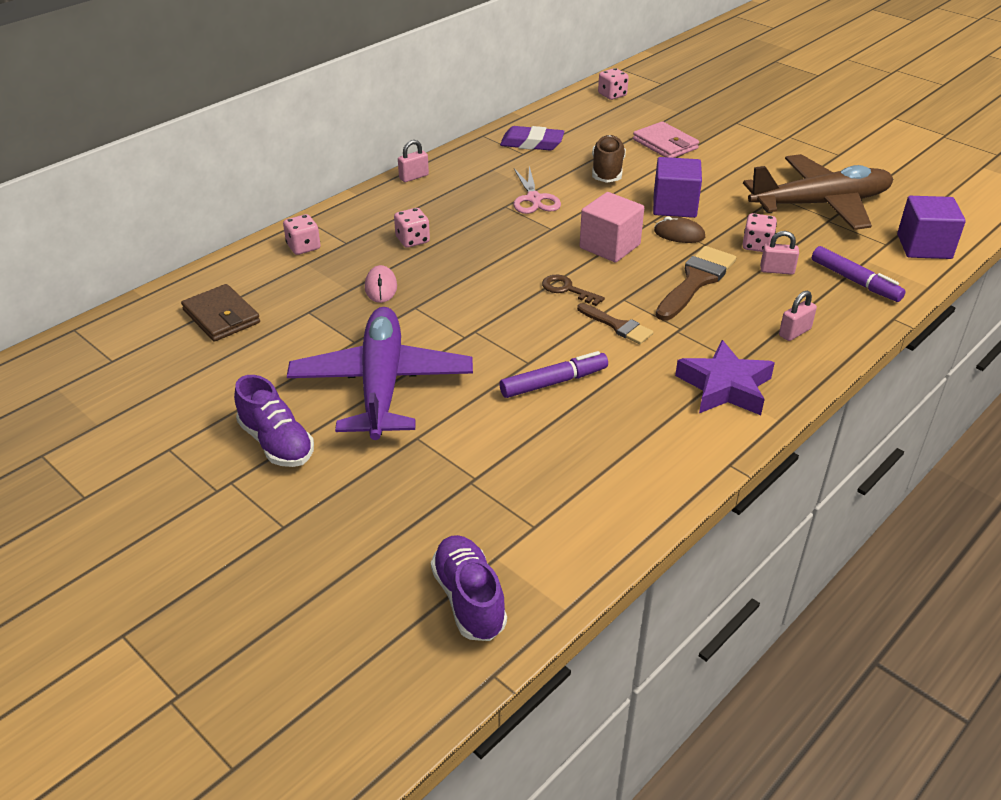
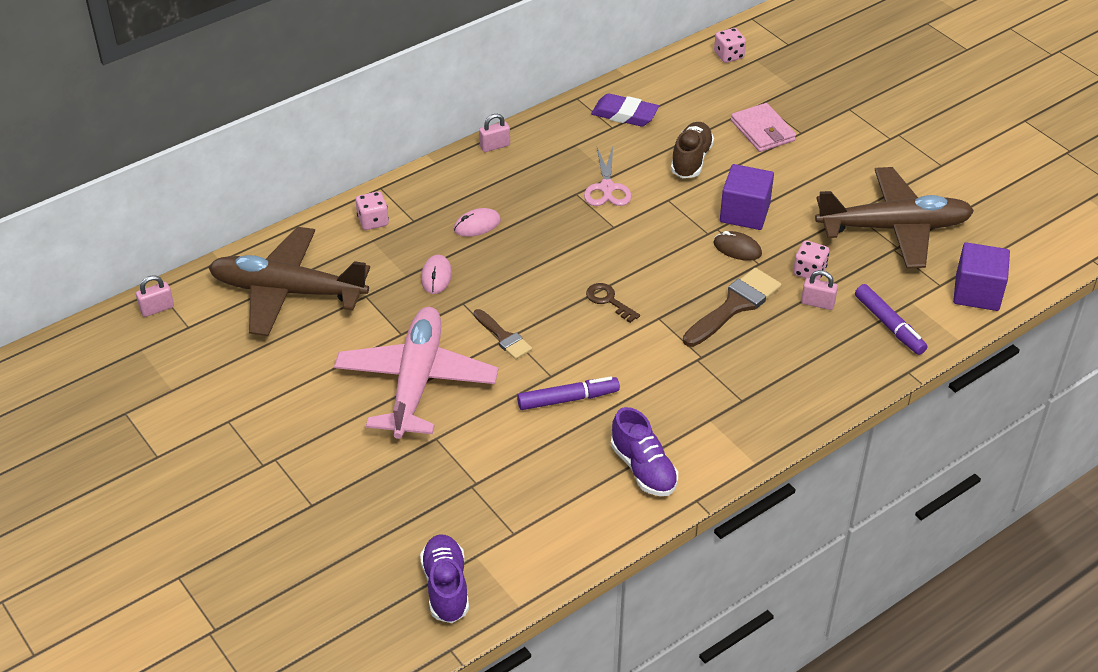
camera: 10 degrees right, 5 degrees up
brown wallet [181,284,260,342] -> brown plane [208,227,370,336]
purple shoe [234,375,314,467] -> purple shoe moved to [611,407,678,496]
purple plane [287,307,473,440] -> pink plane [334,307,498,439]
pink dice [394,208,430,248] -> pink mouse [454,208,501,237]
brown brush [577,303,654,344] -> brown brush moved to [474,309,532,359]
pink cube [579,192,644,263] -> none
purple star [675,340,775,415] -> none
pink padlock [779,291,817,341] -> pink padlock moved to [136,275,174,317]

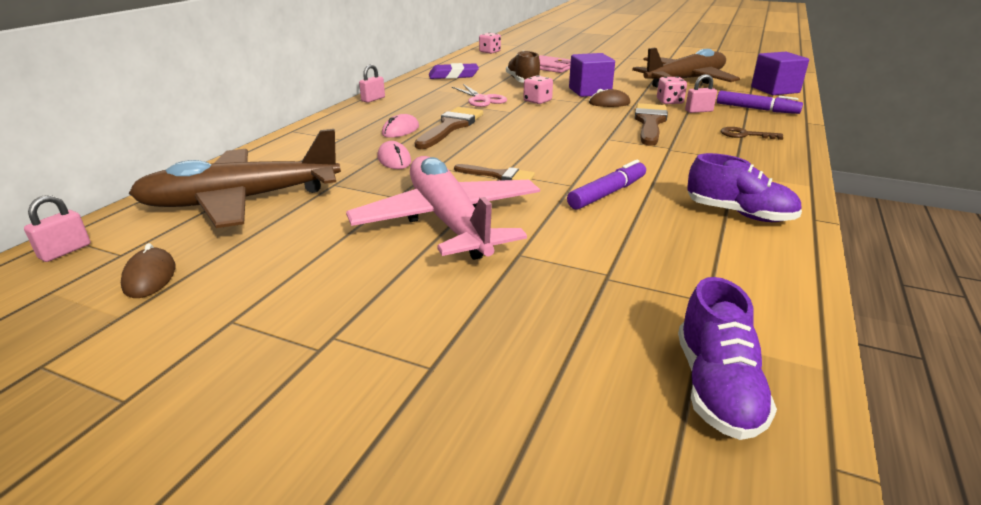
camera: 30 degrees left, 15 degrees down
pink dice [356,191,389,230] -> pink dice moved to [523,75,553,104]
purple shoe [420,534,469,623] -> purple shoe turned 135 degrees counterclockwise [678,277,777,440]
brown key [586,283,640,323] -> brown key moved to [721,127,783,140]
none -> brown mouse [121,243,176,298]
none -> brown brush [414,107,483,149]

